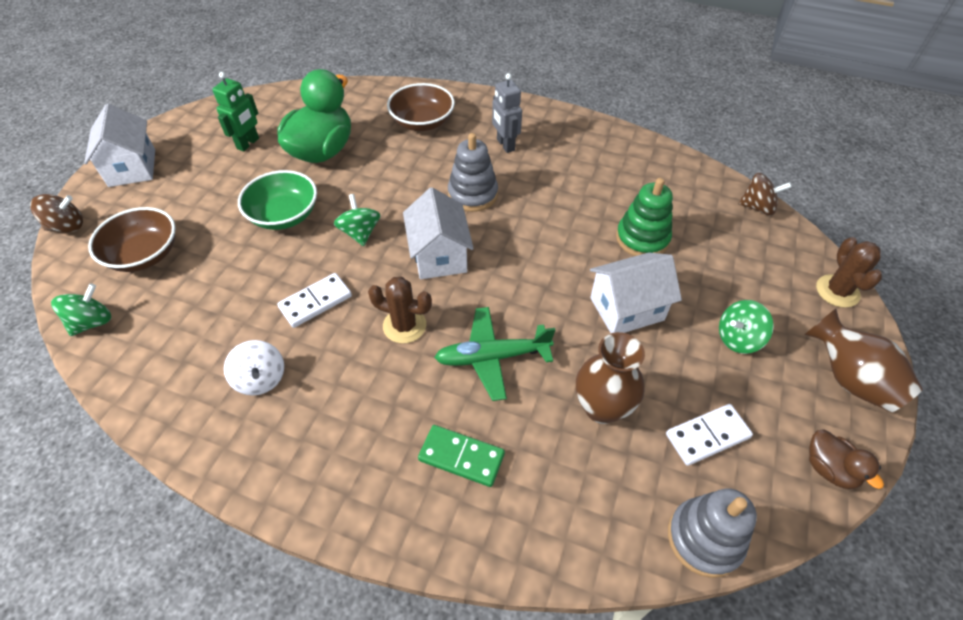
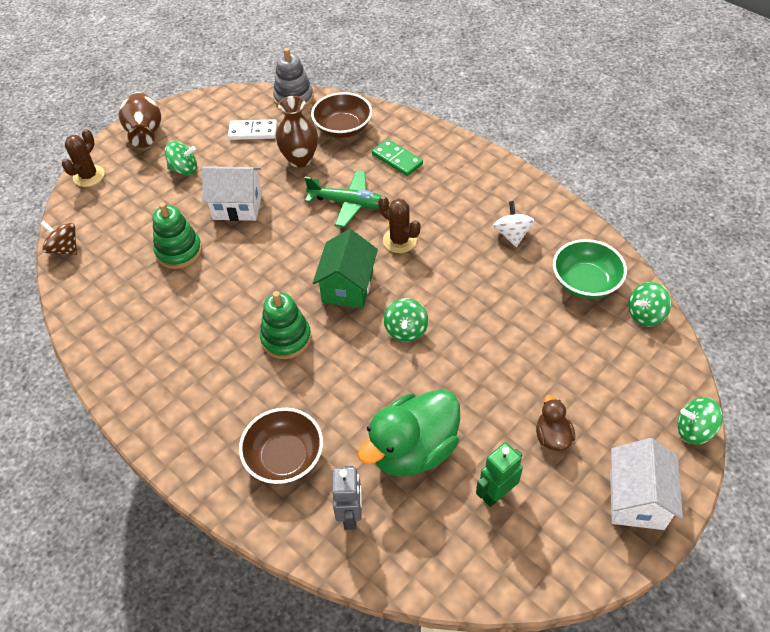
camera: 155 degrees left, 0 degrees up
brown spinning top [30,194,83,233] -> green spinning top [678,397,723,444]
brown bowl [88,207,176,272] -> brown bowl moved to [311,92,372,138]
green bowl [238,170,317,230] -> green bowl moved to [553,239,627,299]
white domino [277,273,352,328] -> none
white house [403,187,474,279] -> green house [313,229,378,309]
grey stacking toy [448,133,498,212] -> green stacking toy [260,291,312,359]
grey robot [492,73,522,153] -> grey robot moved to [332,466,362,530]
brown duck [809,430,884,489] -> brown duck moved to [536,395,575,451]

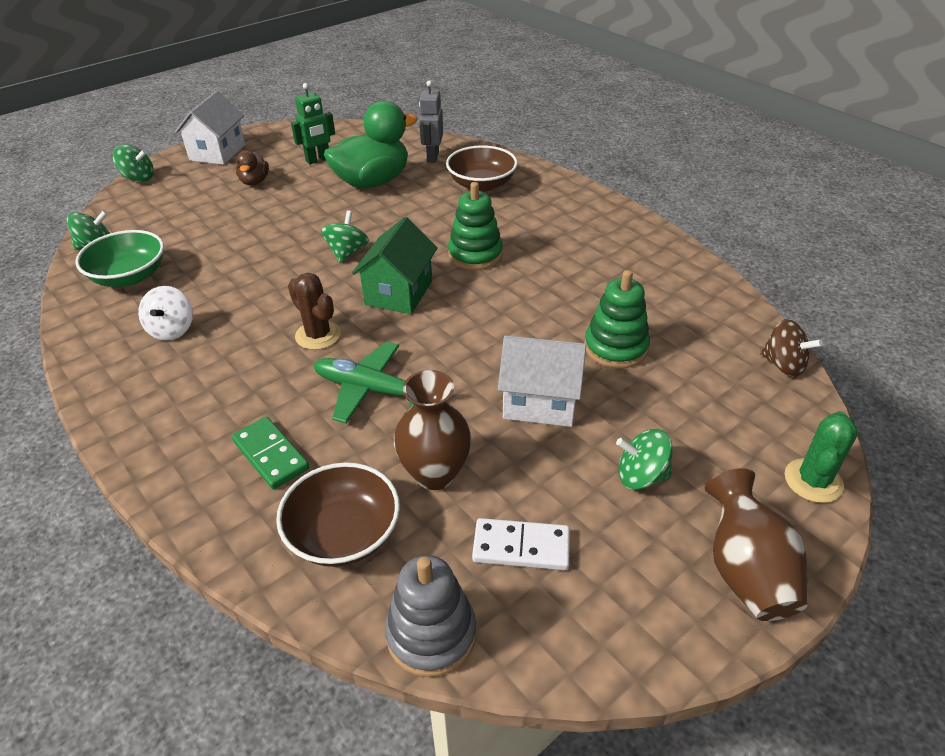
camera: 175 degrees left, 10 degrees down
brown cactus [62,129,105,187] -> green cactus [785,411,858,503]

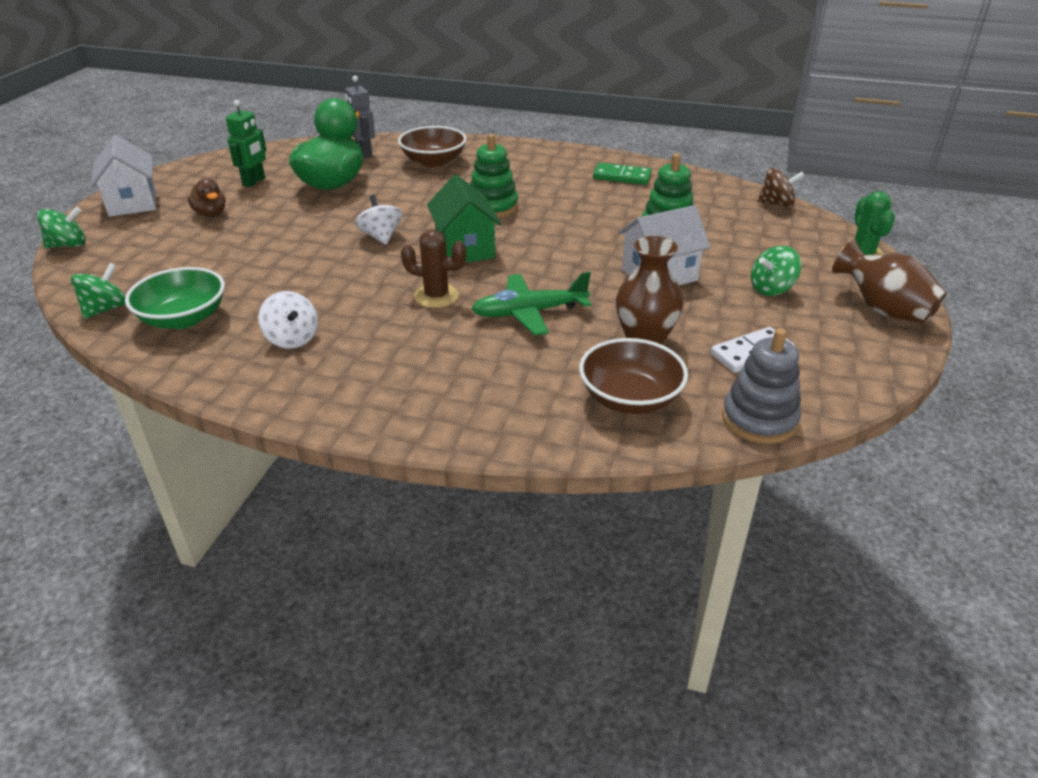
camera: 35 degrees left, 5 degrees down
green domino [232,417,309,489] -> green domino moved to [593,163,652,185]
green spinning top [321,210,369,263] -> white spinning top [355,195,402,245]

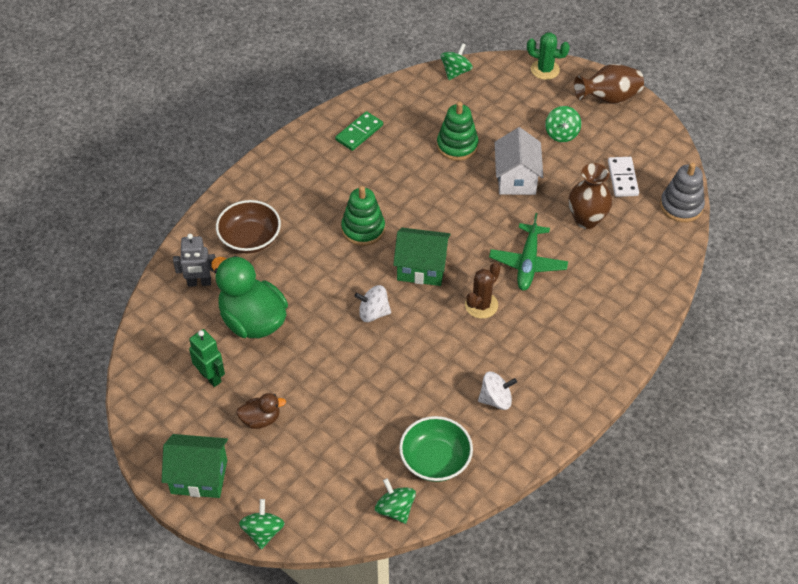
camera: 65 degrees left, 15 degrees up
white house [90,135,156,217] -> green house [162,434,228,498]
brown bowl [579,338,688,414] -> none
brown spinning top [758,168,804,207] -> green spinning top [441,43,473,80]

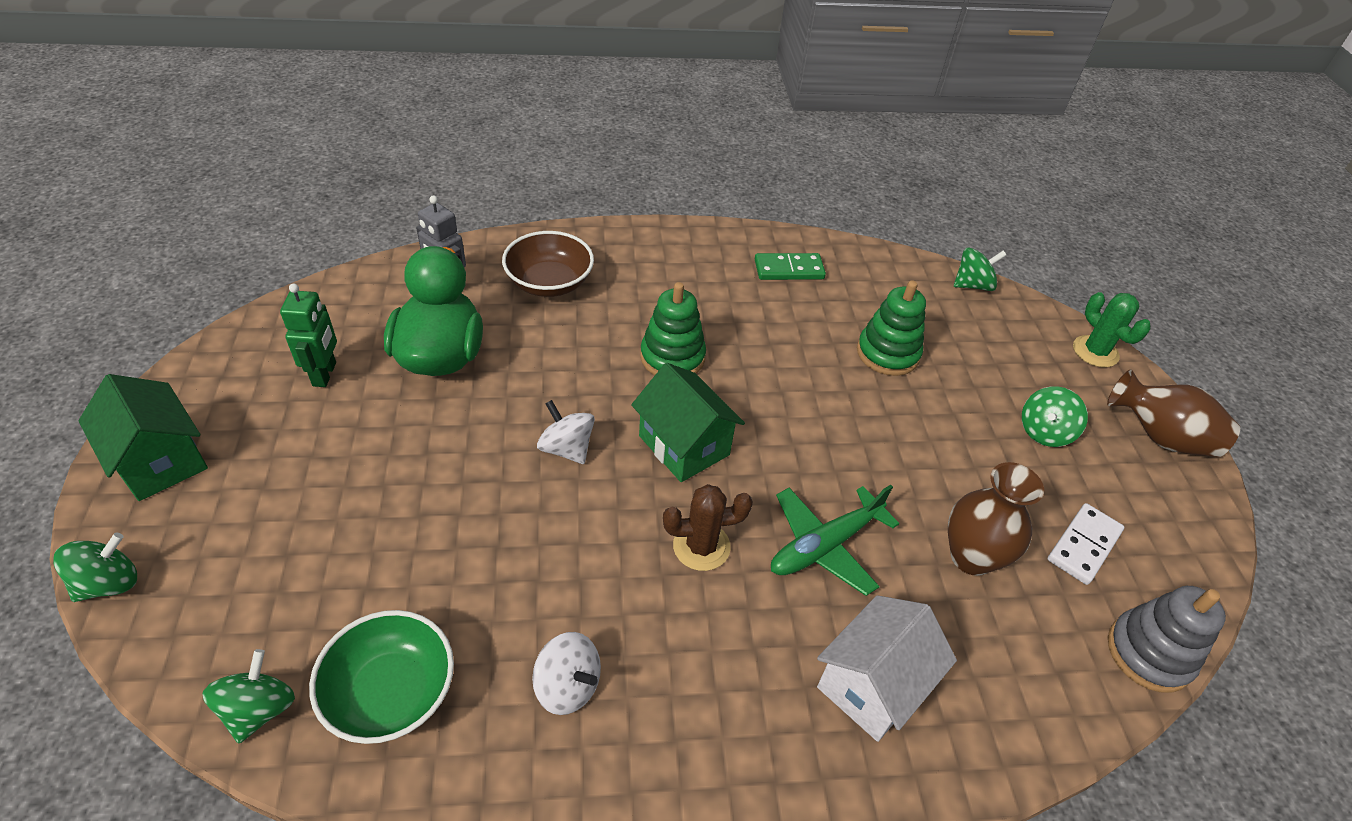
camera: 40 degrees right, 5 degrees down
brown duck [236,393,286,429] -> none
white house [494,127,543,195] -> white house moved to [817,595,957,742]

